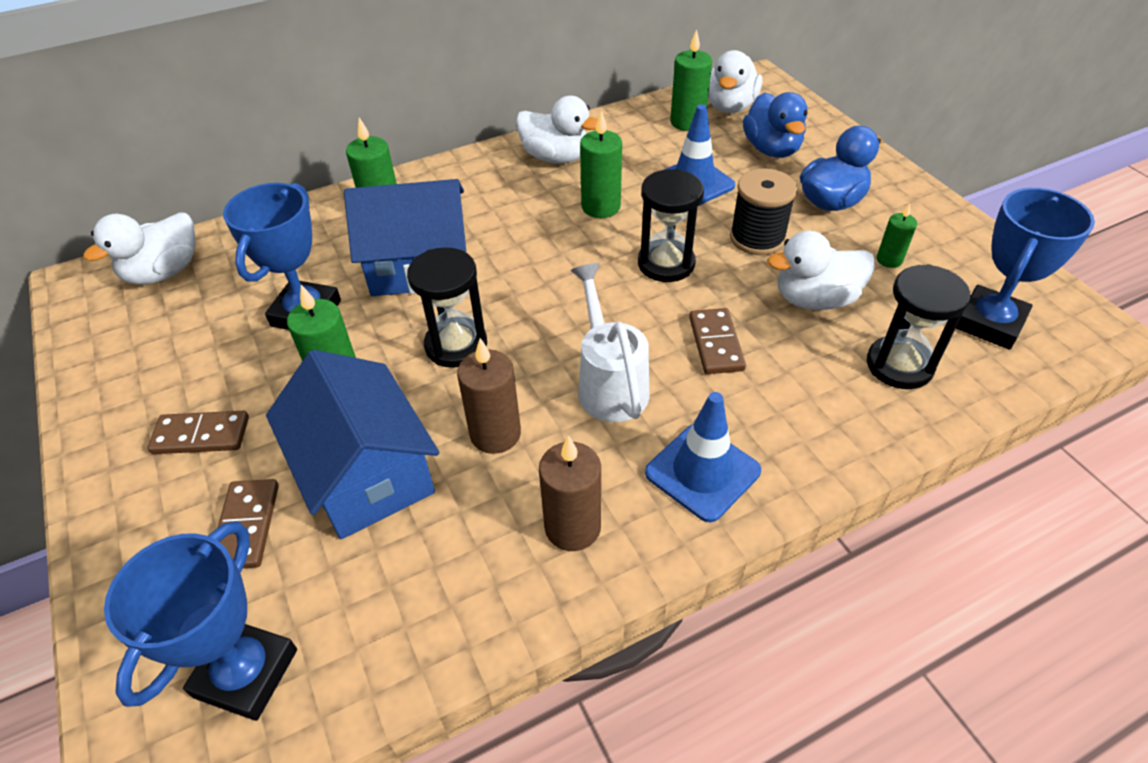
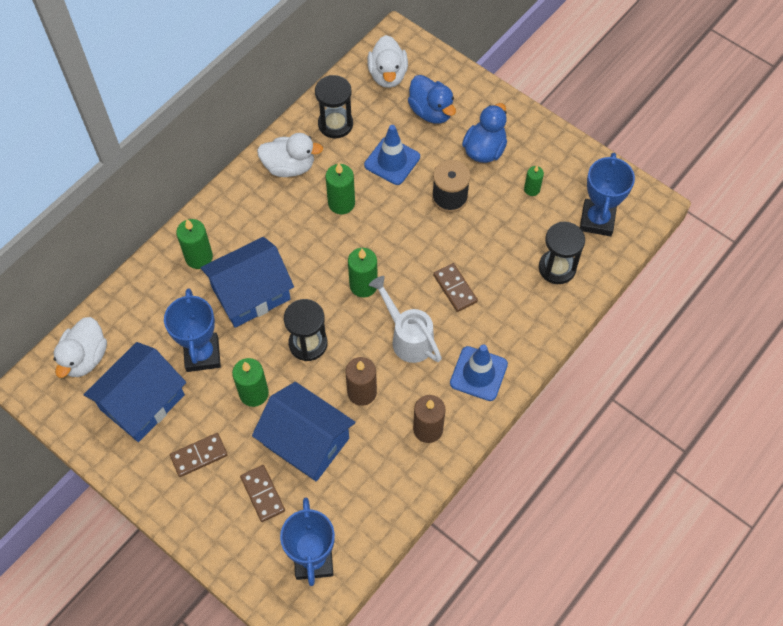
camera: 25 degrees left, 15 degrees up
black hourglass [638,169,704,282] -> black hourglass moved to [315,75,353,138]
green candle [670,29,712,131] -> green candle moved to [348,248,378,298]
white duck [767,231,875,310] -> none
none -> blue house [84,342,186,442]

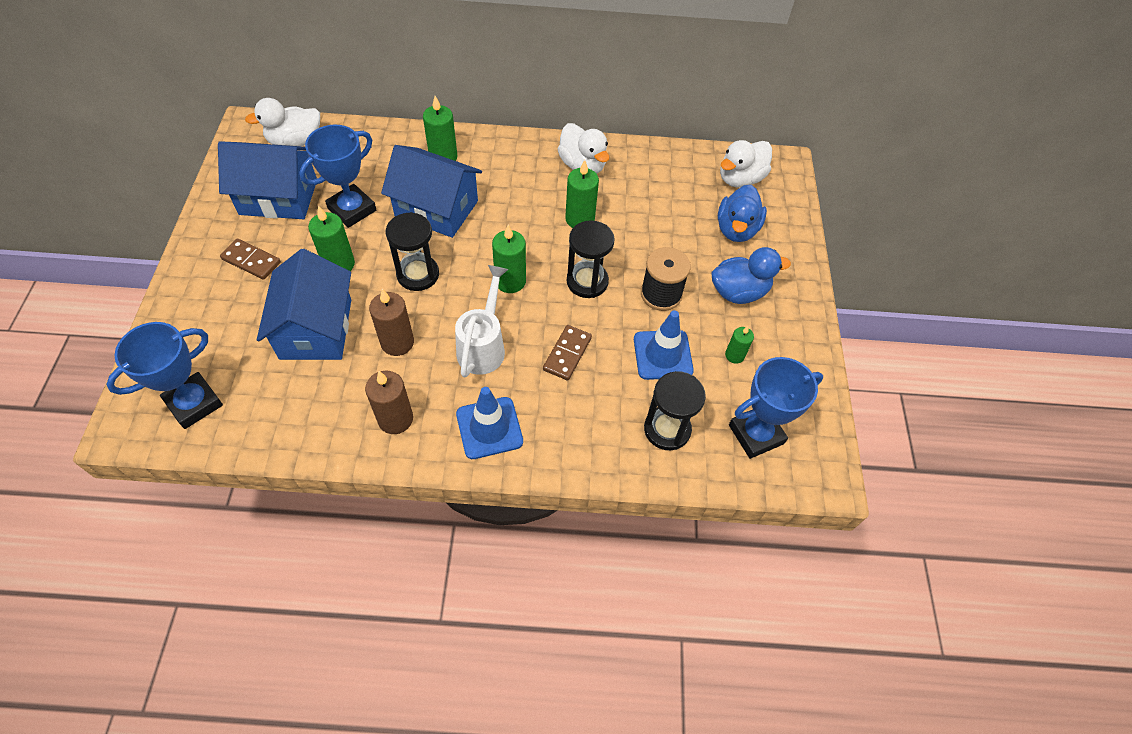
camera: 50 degrees right, 5 degrees down
brown domino [240,465,285,522] -> none
black hourglass [315,75,353,138] -> black hourglass moved to [567,220,615,298]
blue traffic cone [364,125,420,185] -> blue traffic cone moved to [634,310,694,380]

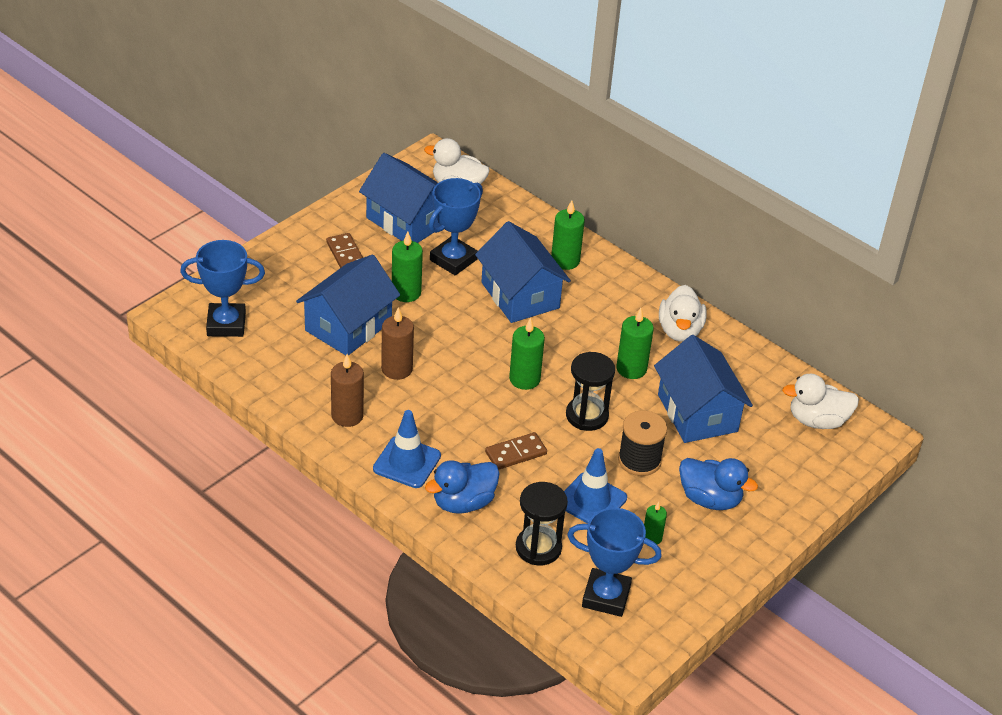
camera: 40 degrees right, 15 degrees down
blue trophy [299,125,376,228] -> blue trophy turned 45 degrees counterclockwise [429,178,483,275]
black hourglass [386,212,439,291] -> none
white watering can [455,265,508,377] -> none
blue duck [718,185,767,242] -> blue duck moved to [425,460,500,514]
none -> blue house [654,335,753,443]

